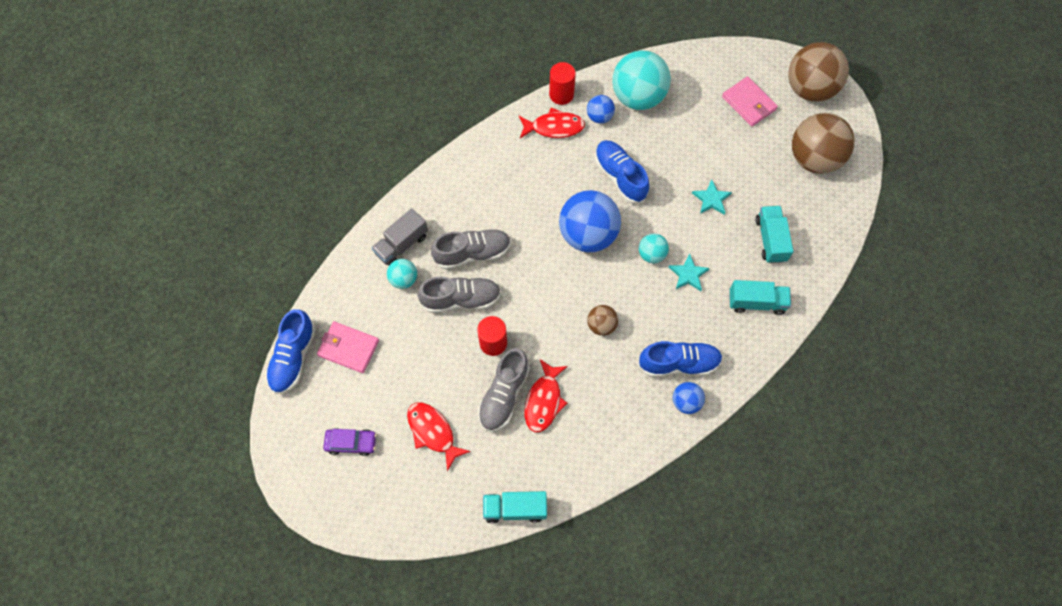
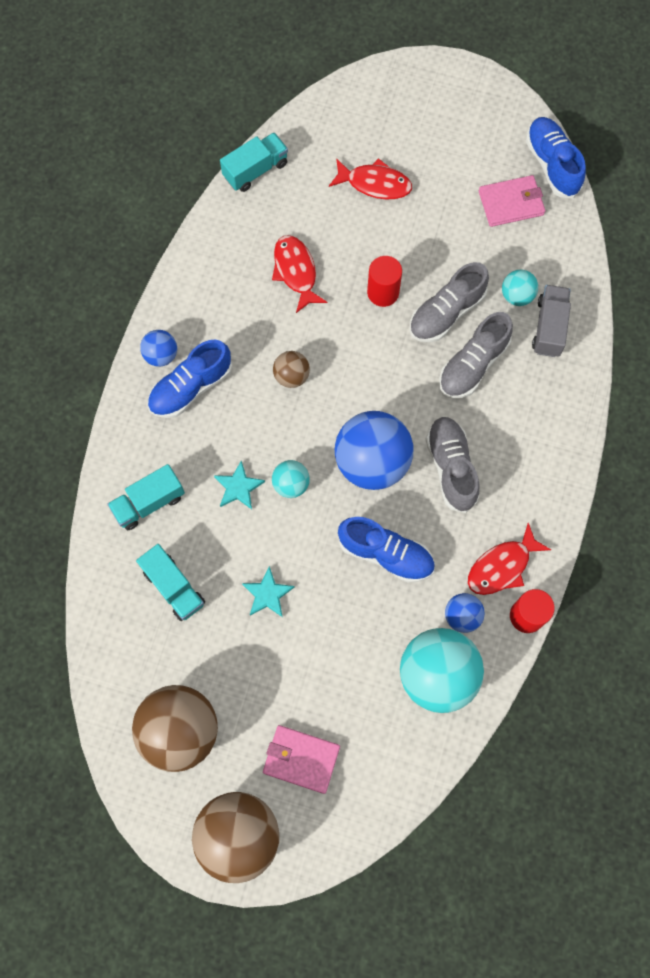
camera: 145 degrees right, 5 degrees up
purple car [323,428,377,456] -> none
grey shoe [478,348,530,432] -> grey shoe moved to [426,417,480,513]

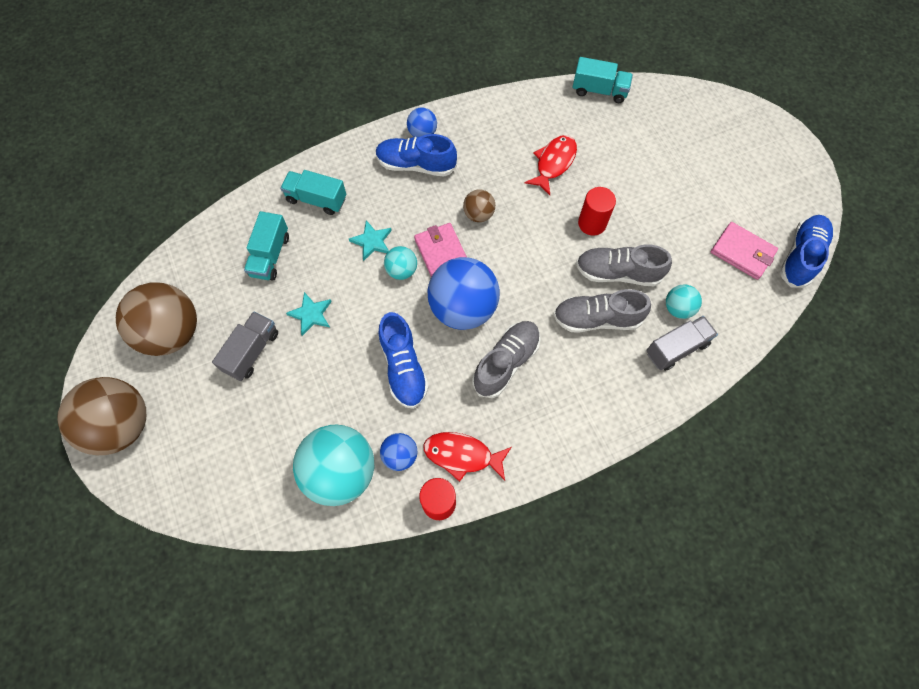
camera: 50 degrees right, 5 degrees down
pink wallet [263,725,340,794] -> pink wallet moved to [414,223,467,277]
red fish [329,158,412,199] -> none
none -> grey truck [212,312,278,381]

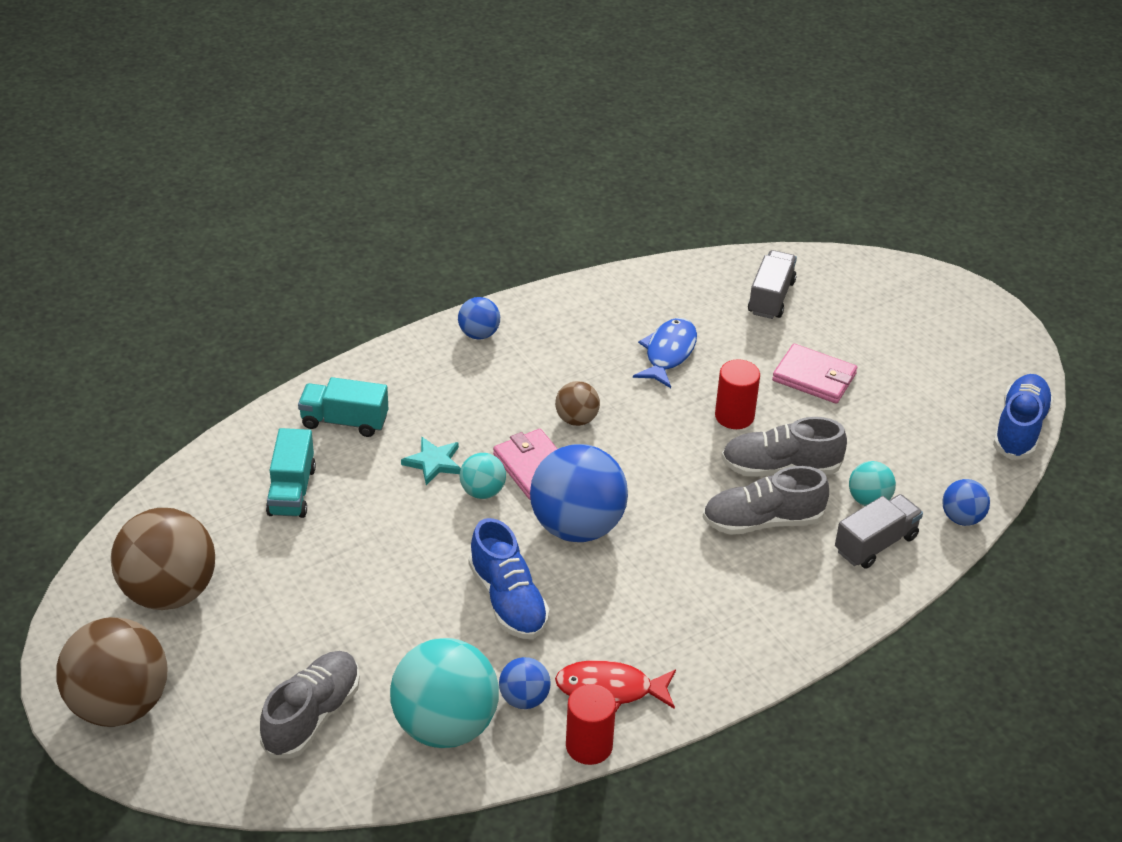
camera: 10 degrees left, 25 degrees down
grey truck [212,312,278,381] -> grey truck moved to [748,250,797,319]
turquoise star [286,292,332,336] -> none
blue shoe [376,134,457,176] -> none
grey shoe [472,321,540,398] -> grey shoe moved to [260,651,360,759]
red fish [524,135,577,195] -> blue fish [633,318,697,388]
turquoise truck [573,57,633,103] -> none
pink wallet [711,222,778,280] -> pink wallet moved to [772,344,857,404]
none -> blue ball [942,479,990,526]

